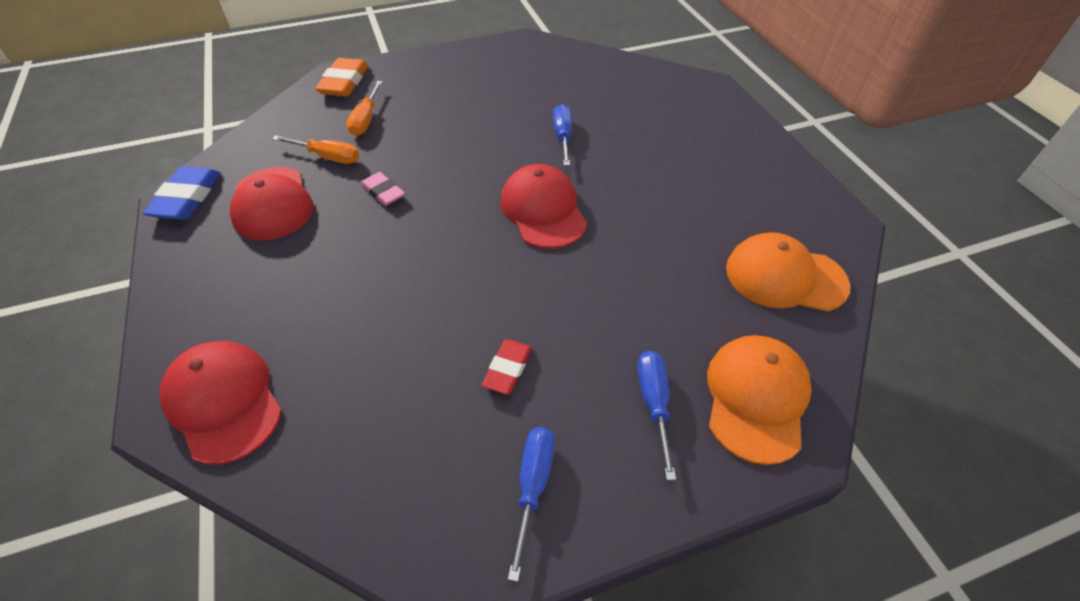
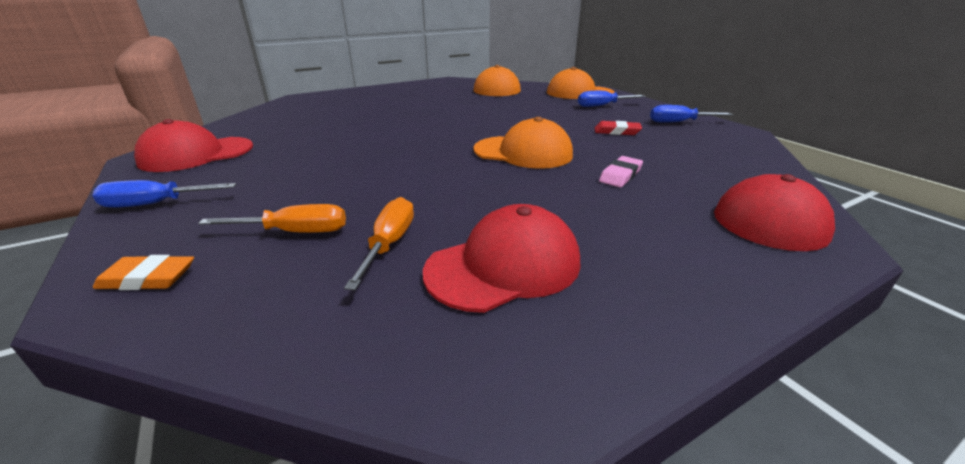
camera: 100 degrees left, 20 degrees down
blue eraser [142,166,221,220] -> none
orange eraser [315,58,369,97] -> orange eraser [93,255,194,290], size x0.63
pink eraser [361,172,405,206] -> pink eraser moved to [599,156,643,187]
red cap [500,164,587,249] -> red cap moved to [134,119,253,172]
blue screwdriver [553,104,572,166] -> blue screwdriver moved to [92,180,236,208]
none -> orange cap [473,117,573,169]

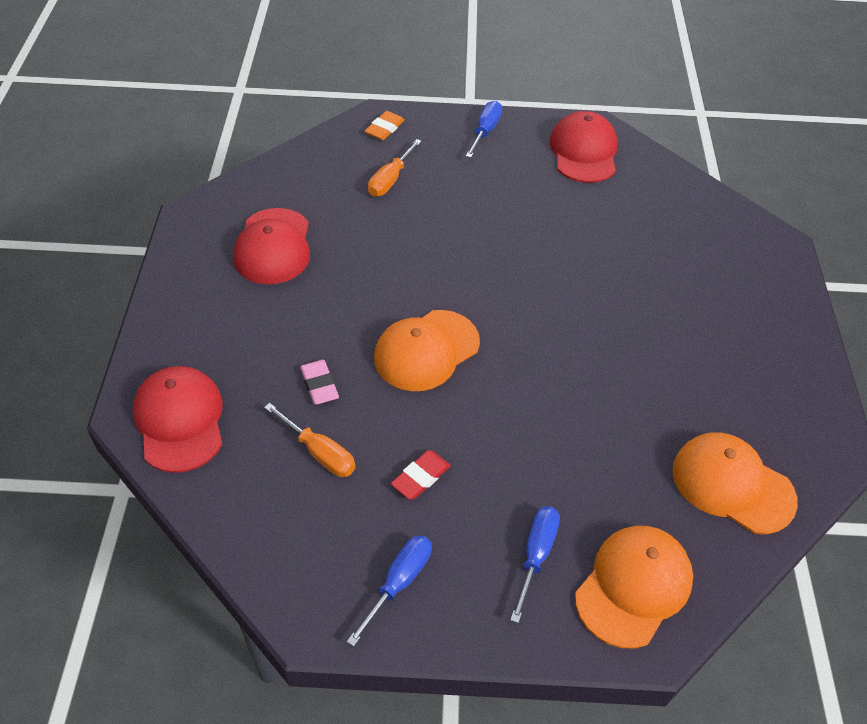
camera: 120 degrees right, 20 degrees up
orange screwdriver [344,197,414,290] -> orange screwdriver moved to [264,403,356,477]

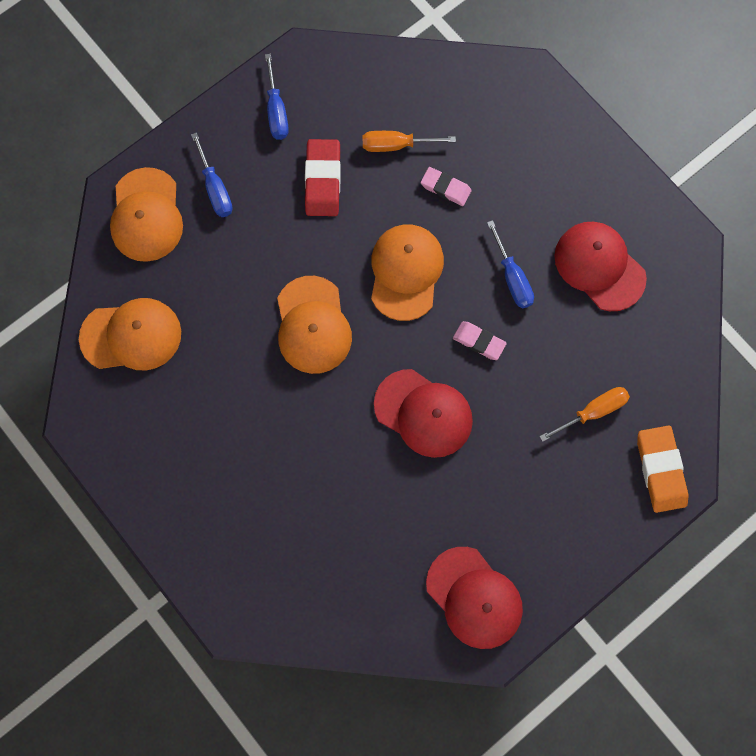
camera: 140 degrees right, 25 degrees up
red cap [133,366,223,473] -> red cap moved to [374,369,473,458]
orange eraser [365,111,404,140] -> orange eraser [637,425,689,513], size x1.58
orange screwdriver [368,139,422,197] -> orange screwdriver turned 75 degrees clockwise [539,387,630,442]
red eraser [391,450,451,499] -> red eraser [305,139,341,216], size x1.58
blue screwdriver [466,101,502,158] -> blue screwdriver moved to [487,220,534,308]
none -> orange cap [277,276,352,374]
none -> pink eraser [453,321,507,360]

